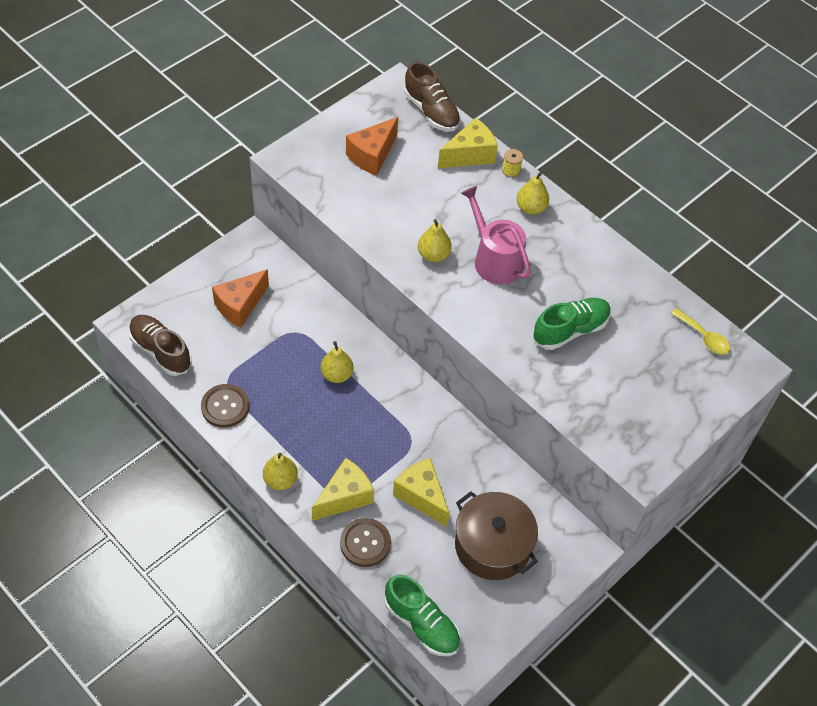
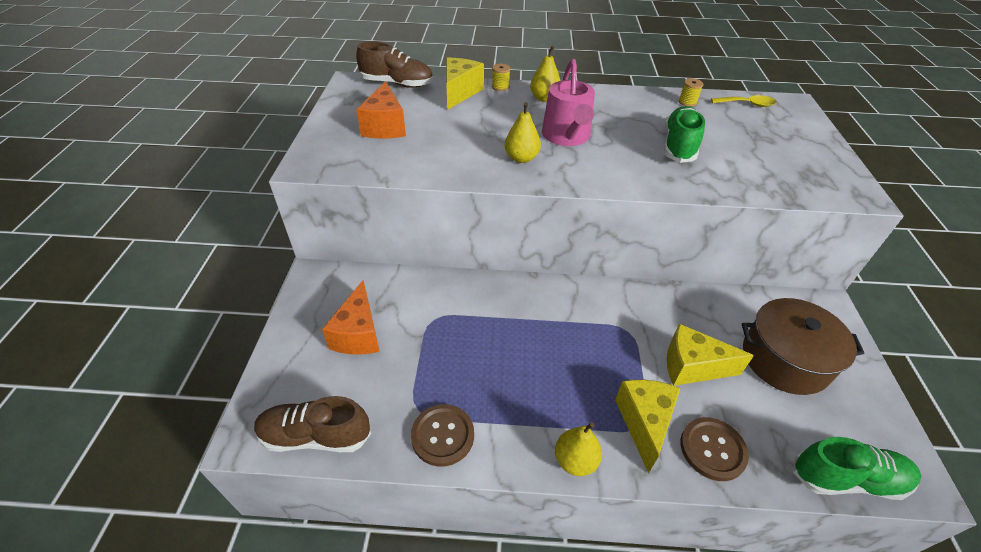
camera: 40 degrees left, 10 degrees down
yellow pear [320,341,353,383] -> none
pink watering can [461,186,531,284] -> pink watering can turned 105 degrees counterclockwise [542,59,595,146]
none -> yellow spool [679,78,704,107]

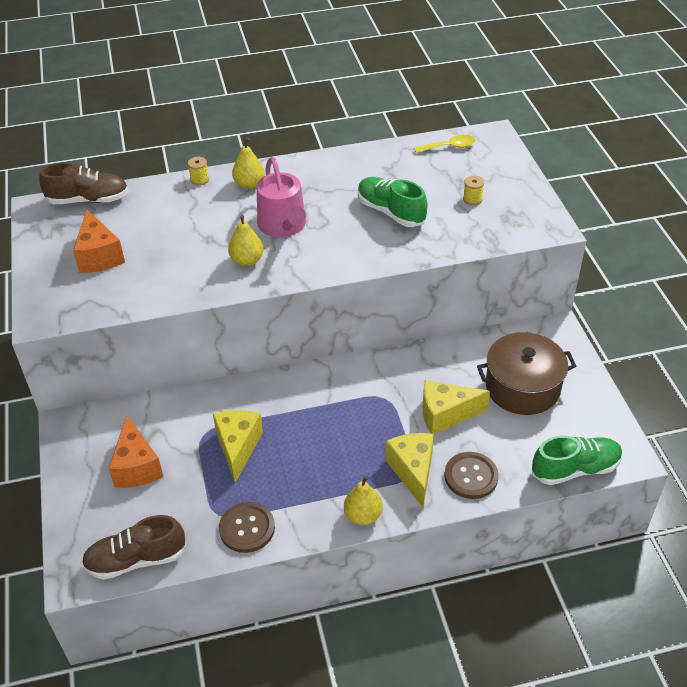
camera: 15 degrees left, 0 degrees up
yellow cheese [446,58,484,109] -> yellow cheese moved to [213,410,263,483]
green shoe [664,106,705,163] -> green shoe turned 45 degrees counterclockwise [358,177,427,227]
yellow spool [679,78,704,107] -> yellow spool moved to [463,176,484,205]

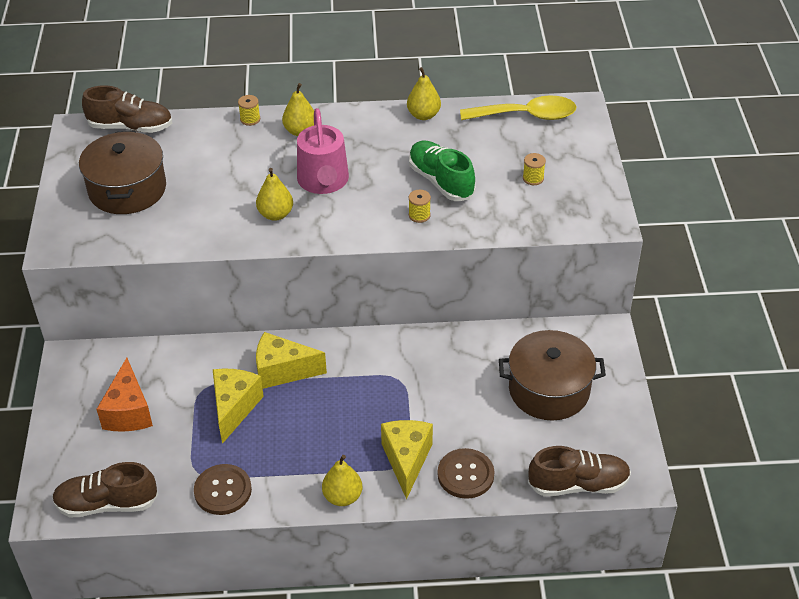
camera: 10 degrees right, 0 degrees up
orange cheese [73,210,125,273] -> brown pot [79,131,166,214]
yellow spoon [414,135,476,153] -> yellow spoon [460,95,577,120], size x1.67
yellow cheese [423,380,490,434] -> yellow cheese moved to [256,332,327,389]
green shoe [532,436,622,485] -> brown shoe [528,446,631,496]
none -> yellow pear [407,67,441,120]
none -> yellow spool [409,190,431,223]

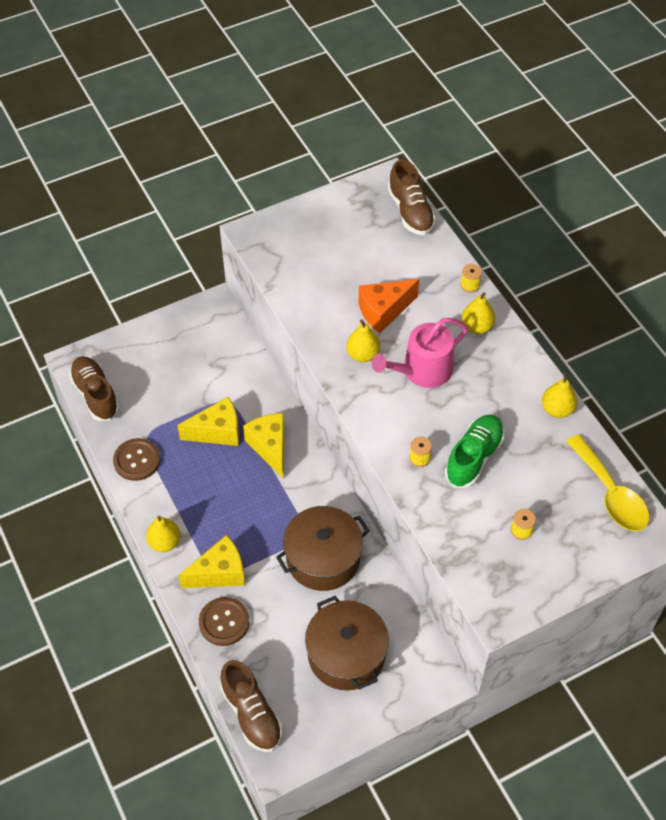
camera: 65 degrees right, 10 degrees up
brown pot [79,131,166,214] -> brown pot moved to [276,506,370,591]
orange cheese [97,358,153,432] -> orange cheese moved to [358,279,419,333]

